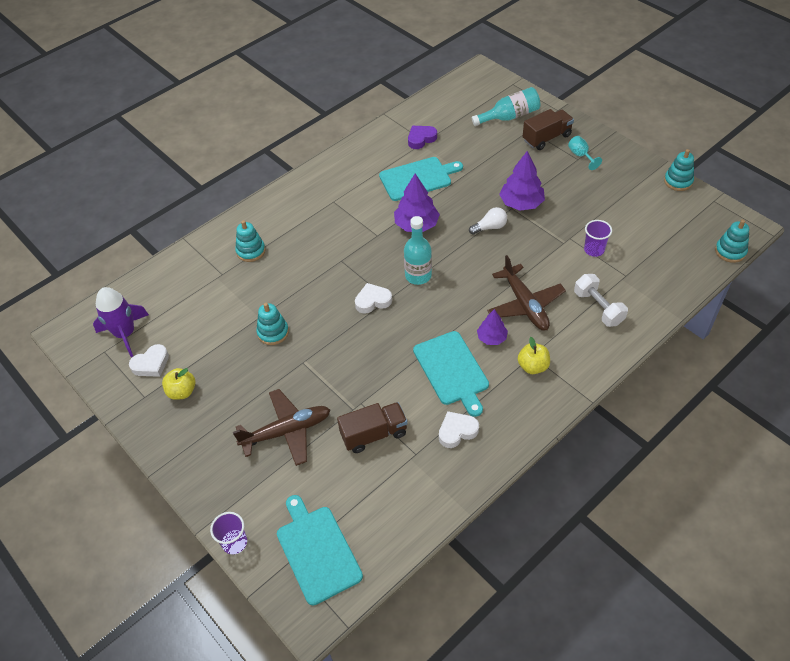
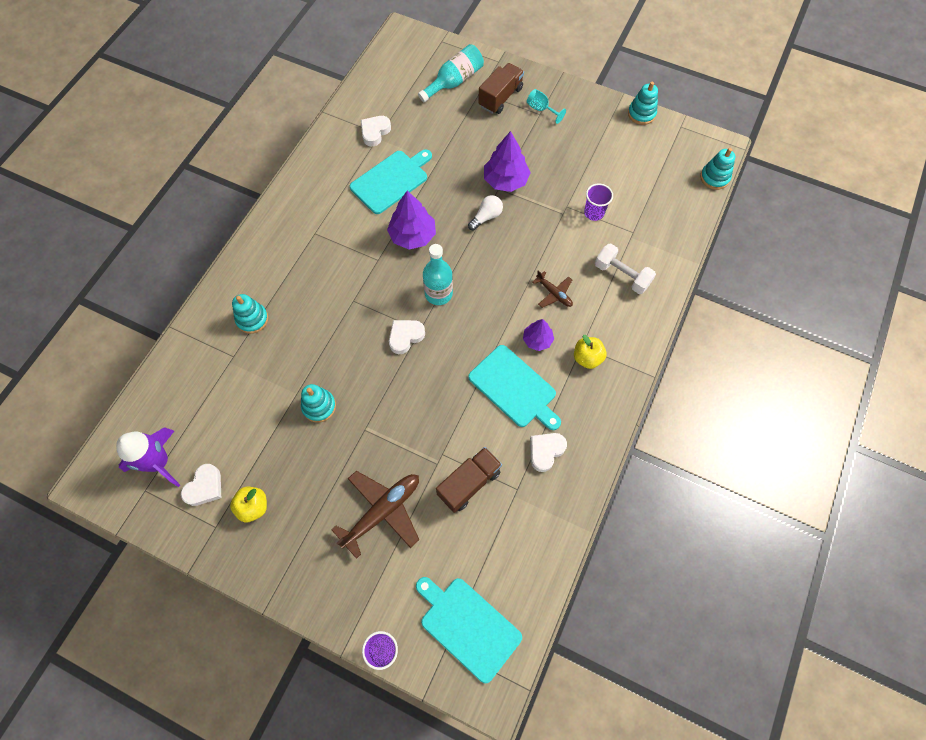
camera: 25 degrees left, 15 degrees up
purple heart [408,126,437,149] -> white heart [361,116,391,146]
brown plane [487,255,566,331] -> brown plane [532,270,573,308], size x0.54

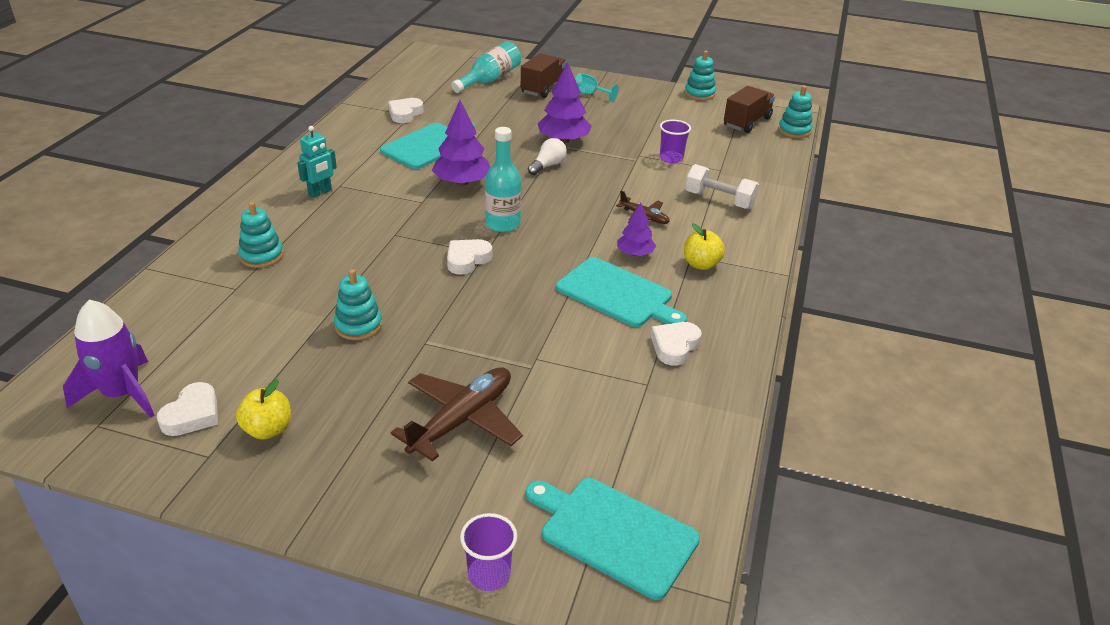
camera: 10 degrees left, 30 degrees down
brown truck [436,447,502,513] -> brown truck moved to [724,86,775,133]
none -> turquoise robot [297,126,337,198]

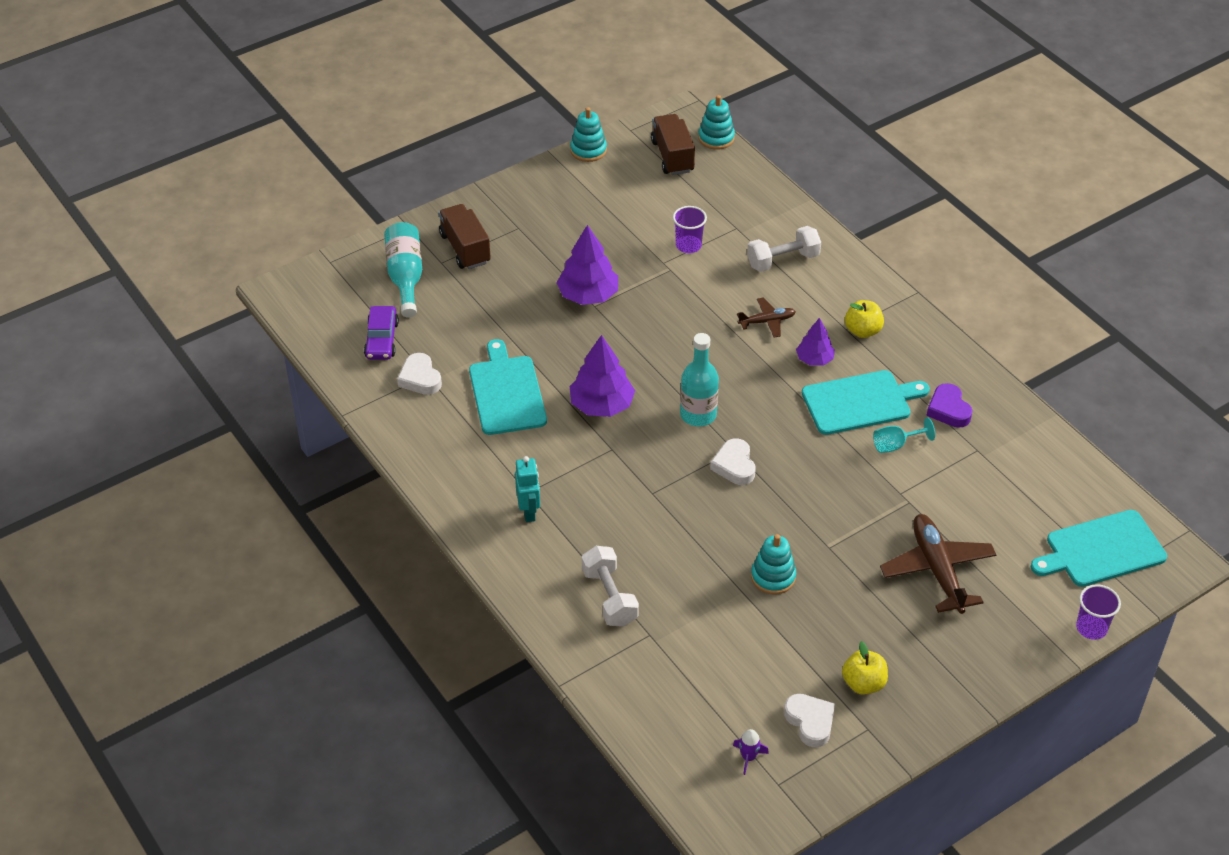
camera: 50 degrees left, 10 degrees up
purple rocket [63,299,155,418] -> purple rocket [733,729,769,775], size x0.44
turquoise stacking toy [238,202,284,268] -> white dumbbell [582,546,639,627]
white light bulb [528,138,567,175] -> none
turquoise goblet [575,73,619,102] -> turquoise goblet moved to [873,417,935,453]
white heart [651,322,702,366] -> purple heart [926,383,972,428]
none -> purple car [364,306,399,360]

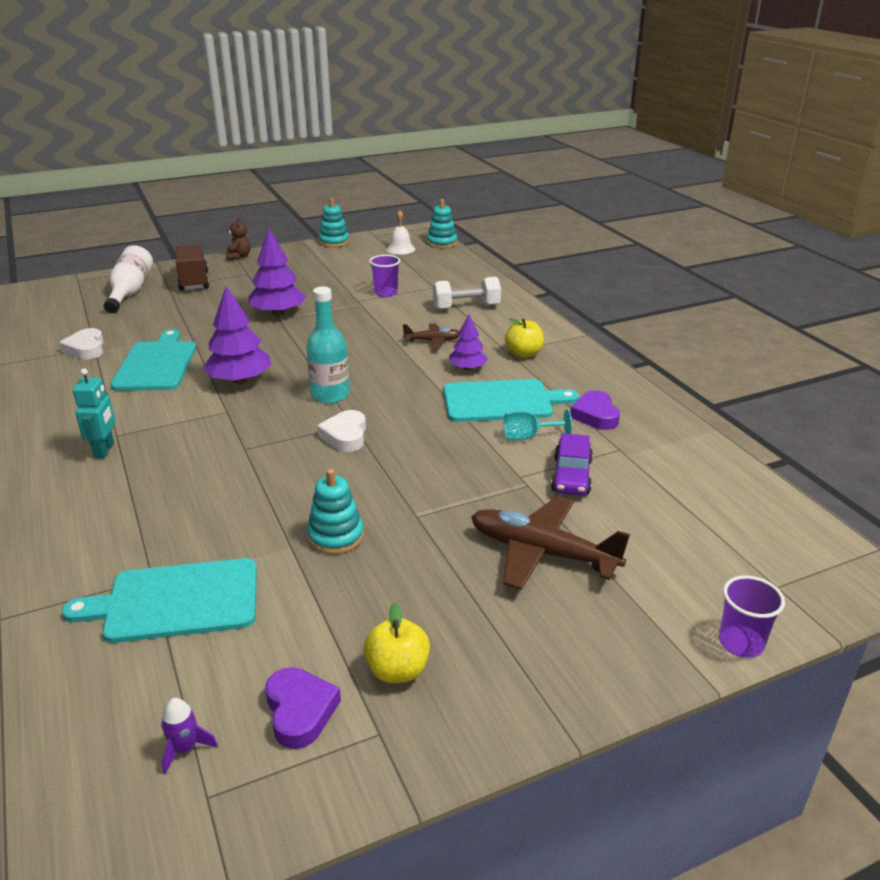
camera: 10 degrees right, 15 degrees down
purple car [364,306,399,360] -> purple car moved to [551,433,593,496]
turquoise bottle [384,222,422,317] -> white bottle [104,245,153,313]
white dumbbell [582,546,639,627] -> none
brown truck [651,114,695,175] -> white bell [386,210,415,254]
white heart [784,694,835,747] -> purple heart [265,667,341,749]
brown plane [880,514,996,614] -> brown plane turned 60 degrees counterclockwise [471,496,630,590]
turquoise cutting board [1031,510,1167,587] -> turquoise cutting board moved to [62,558,257,643]
none -> brown teddy bear [226,217,251,260]

